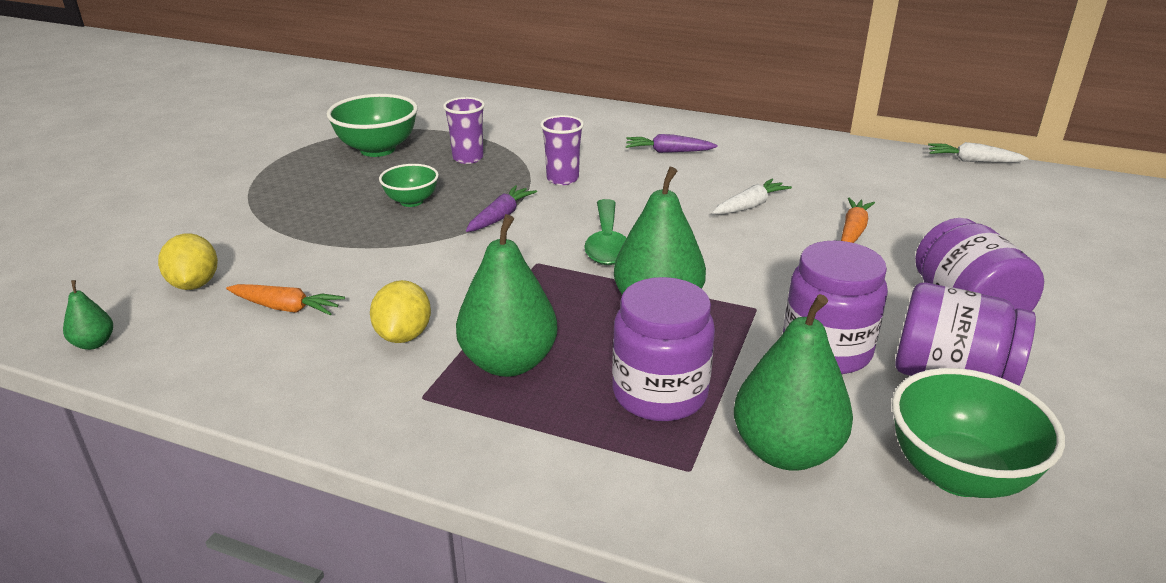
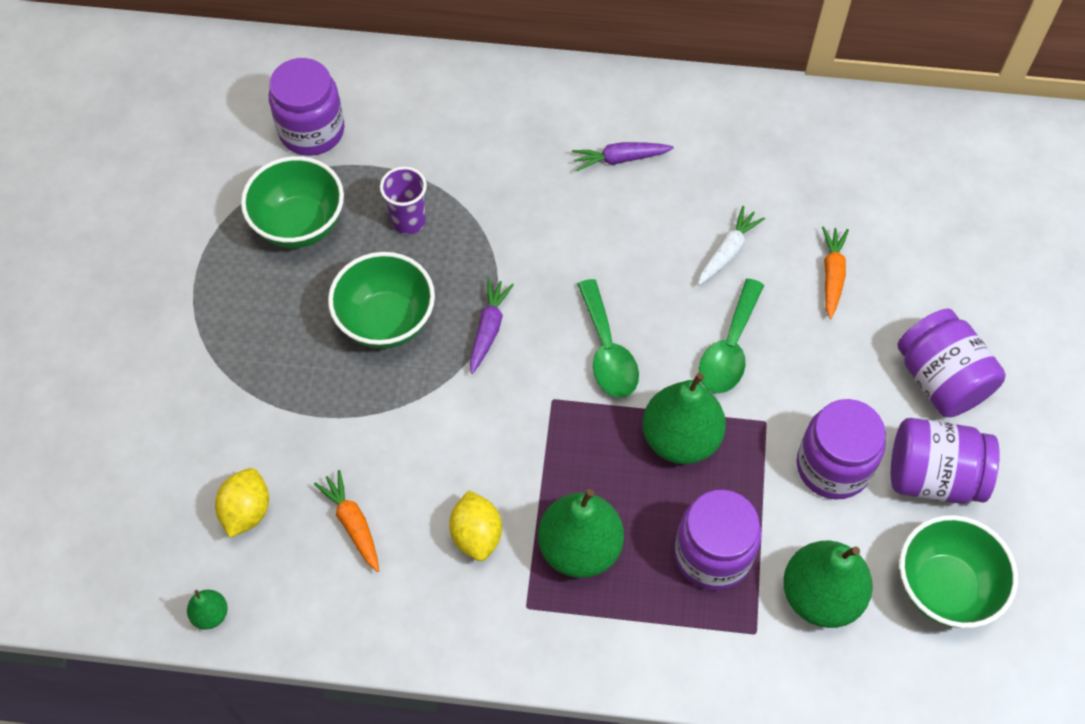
camera: 15 degrees left, 30 degrees up
yellow lemon [158,233,218,290] -> yellow lemon turned 45 degrees clockwise [215,468,269,538]
orange carrot [226,284,345,315] -> orange carrot turned 120 degrees counterclockwise [314,470,379,572]
green bowl [379,164,439,207] -> green bowl [328,252,435,349], size x1.69
purple cup [540,115,584,185] -> none
white carrot [928,142,1028,163] -> none
none -> purple jar [269,58,344,156]
none -> green spoon [699,279,764,393]

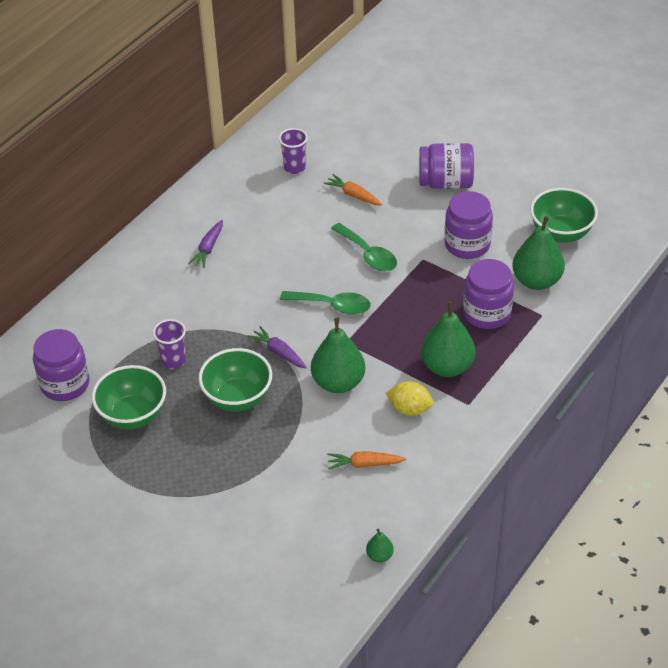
camera: 60 degrees left, 15 degrees down
yellow lemon [215,468,269,538] -> none
green pear [643,373,726,464] -> green pear moved to [311,317,365,393]
white carrot [698,206,765,285] -> none
purple jar [891,418,1000,504] -> none
none -> purple cup [279,128,308,174]

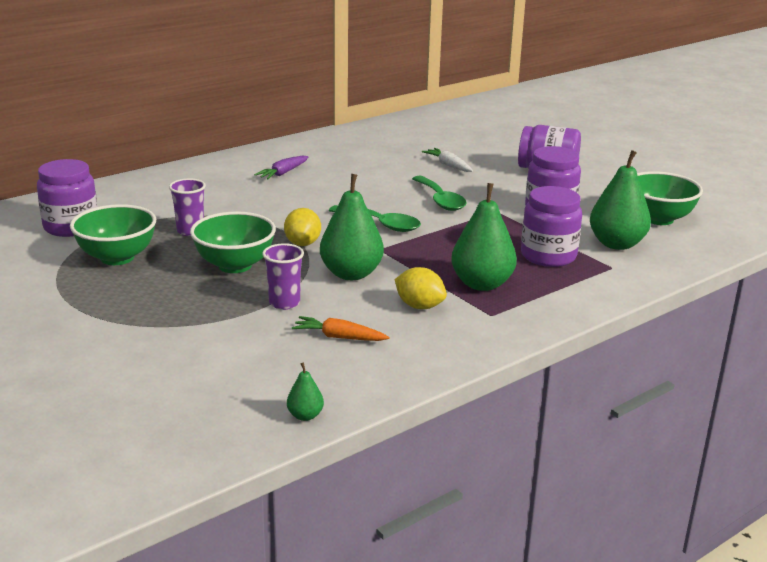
camera: 15 degrees right, 20 degrees down
purple carrot [247,326,307,368] -> yellow lemon [284,208,321,246]
purple cup [279,128,308,174] -> purple cup moved to [262,243,304,310]
orange carrot [323,174,382,205] -> white carrot [422,148,473,172]

